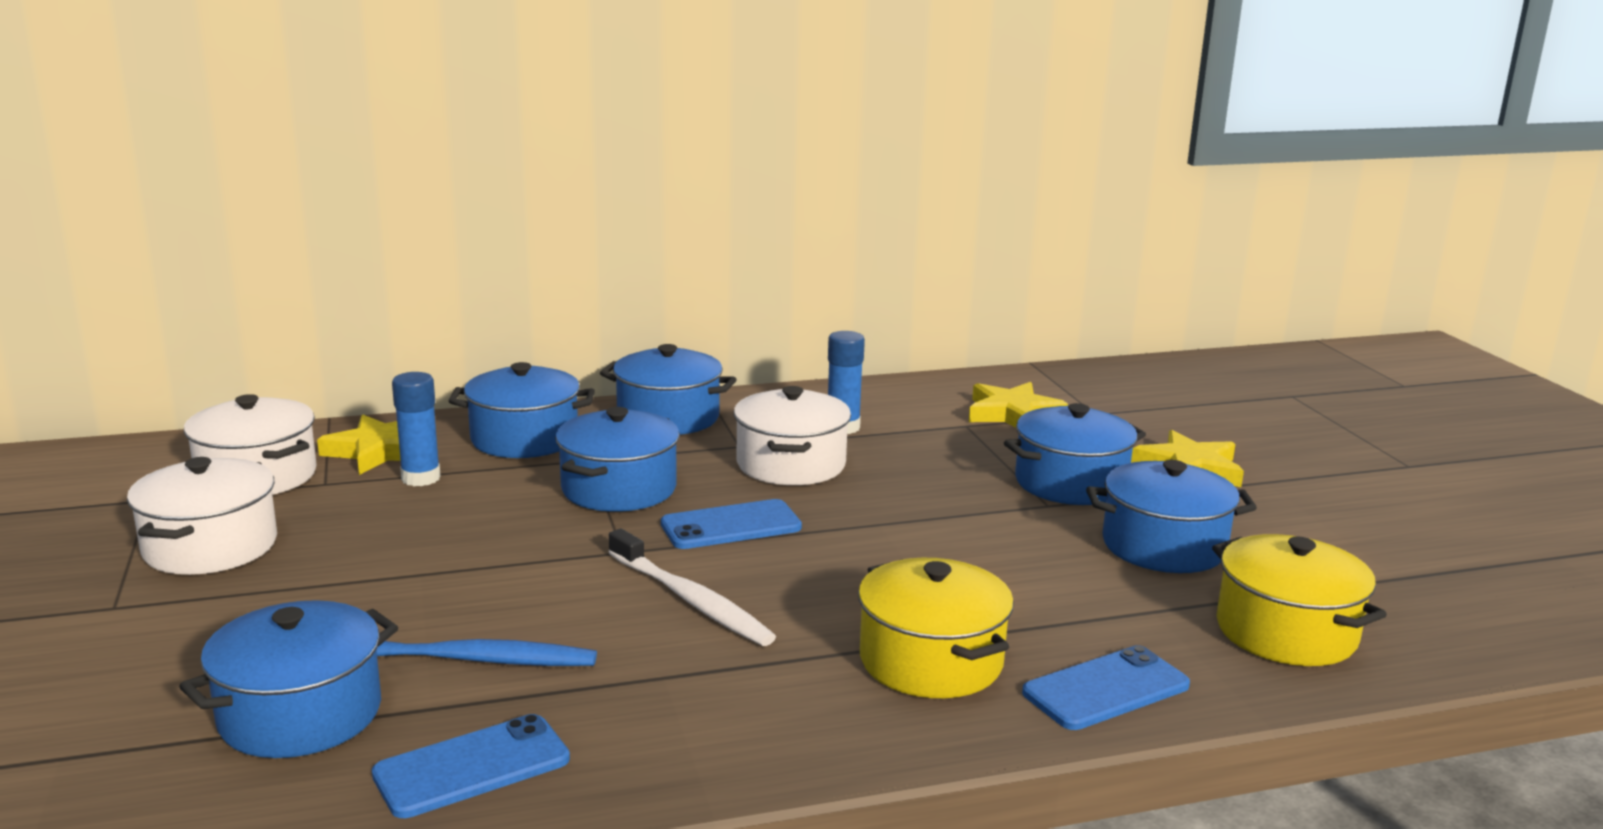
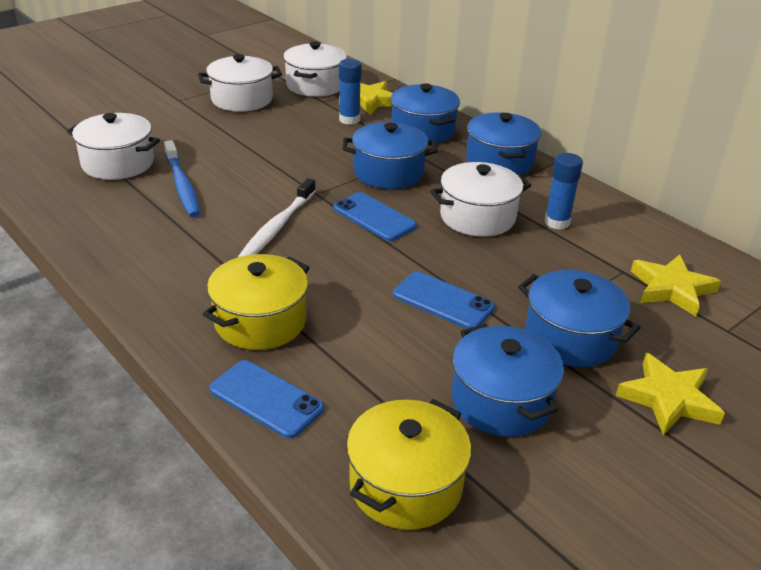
camera: 65 degrees right, 15 degrees up
blue pot [179,600,398,758] -> white pot [67,113,160,180]
blue phone [372,714,570,818] -> blue phone moved to [393,272,495,329]

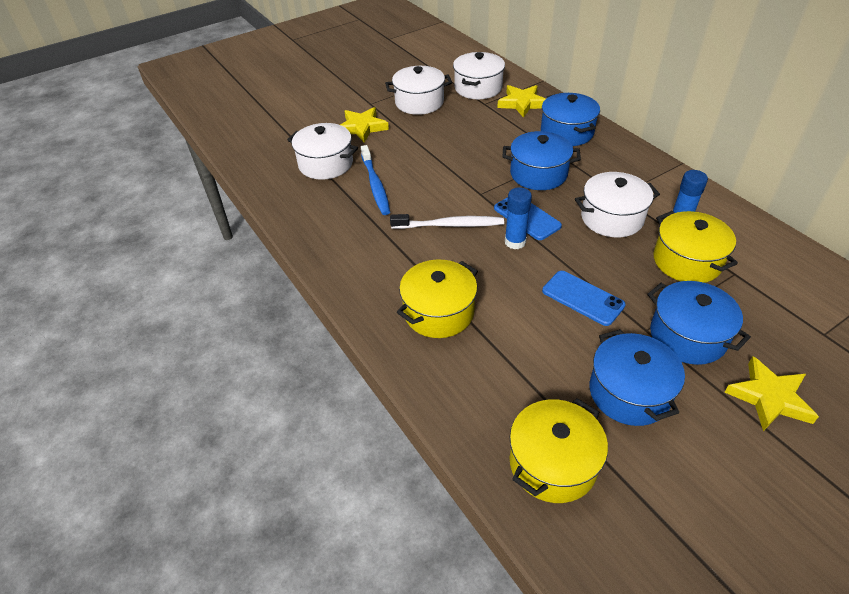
camera: 10 degrees right, 10 degrees up
blue phone [210,360,324,439] -> none
white toothbrush [238,178,316,257] -> white toothbrush turned 120 degrees counterclockwise [390,214,504,229]
blue glue stick [339,59,362,125] -> blue glue stick moved to [505,187,532,249]
blue pot [466,112,541,175] -> none
yellow star [631,255,721,317] -> yellow star moved to [340,107,389,143]
none -> yellow pot [653,211,738,283]

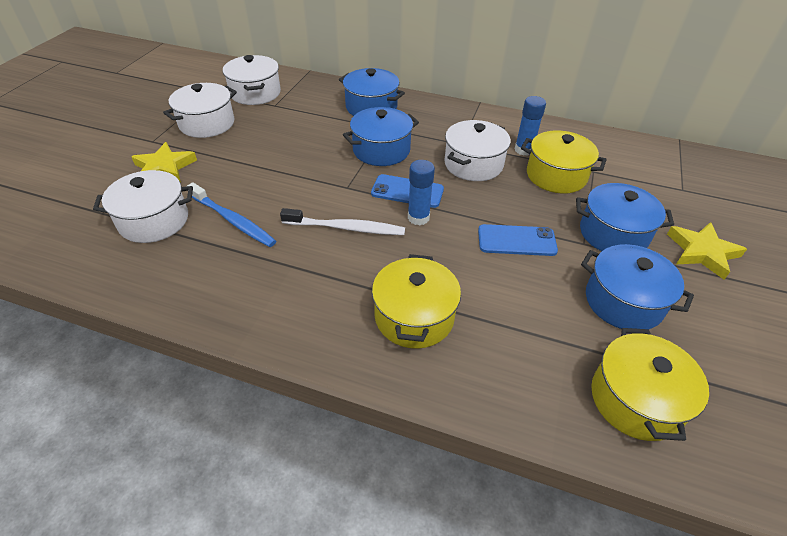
camera: 40 degrees left, 0 degrees up
white toothbrush [390,214,504,229] -> white toothbrush turned 45 degrees clockwise [280,208,405,235]
yellow star [497,85,546,118] -> none

